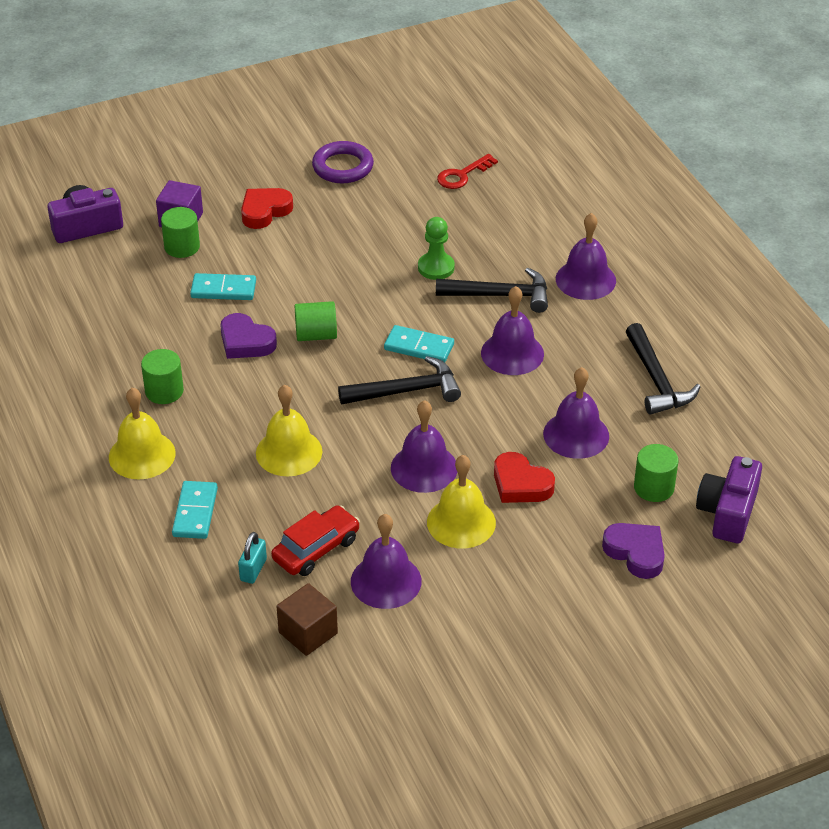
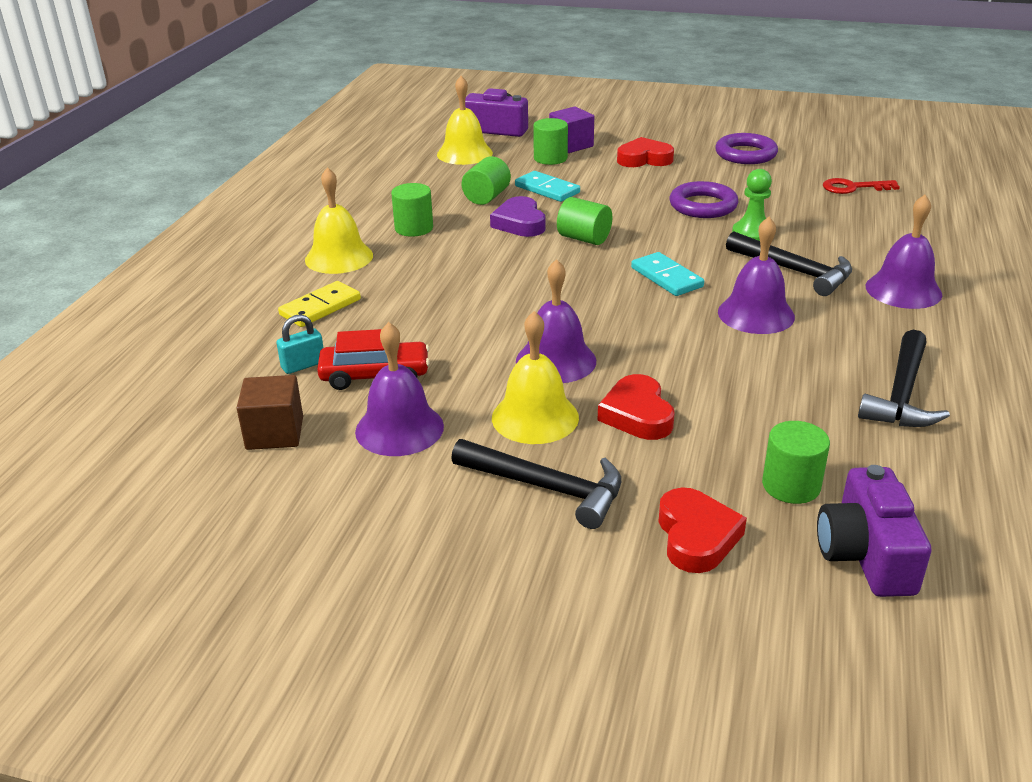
camera: 40 degrees right, 10 degrees down
turquoise domino [172,481,218,539] -> yellow domino [278,281,361,327]
yellow bell [256,384,322,476] -> yellow bell moved to [437,76,493,165]
black hammer [338,356,461,404] -> black hammer moved to [451,439,621,529]
purple bell [543,367,609,459] -> none
purple heart [602,523,665,579] -> red heart [658,487,747,573]
purple camera [696,456,762,543] -> purple camera turned 60 degrees counterclockwise [817,465,932,597]
none -> green cylinder [461,156,511,205]
none -> purple ring [670,181,738,218]

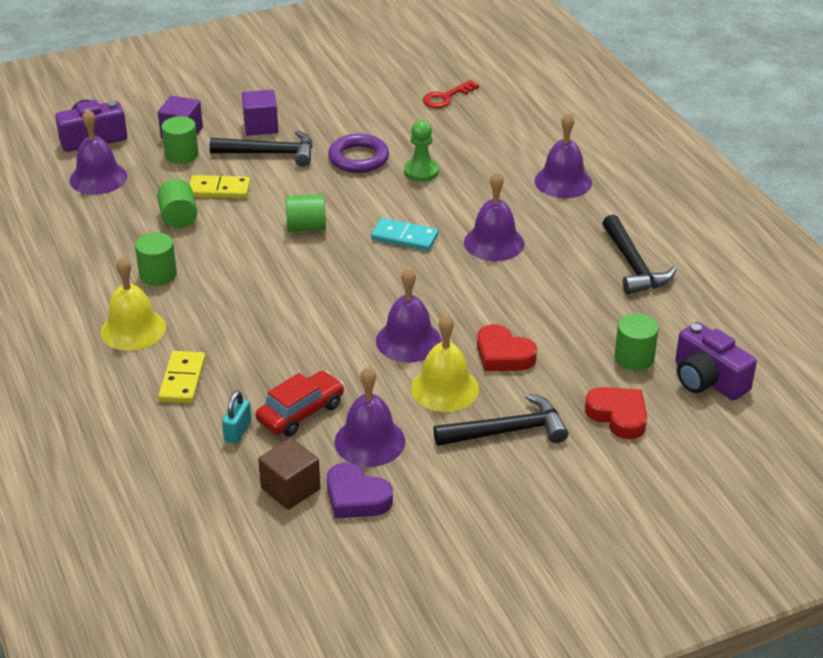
camera: 40 degrees left, 5 degrees up
yellow bell [437,76,493,165] -> purple bell [69,109,127,195]
purple heart [490,196,545,237] -> purple heart moved to [327,463,393,518]
turquoise domino [515,171,580,202] -> yellow domino [189,175,251,198]
red heart [617,137,674,167] -> purple cube [242,90,278,136]
purple ring [715,133,778,164] -> none
black hammer [726,232,852,296] -> black hammer moved to [210,130,313,167]

